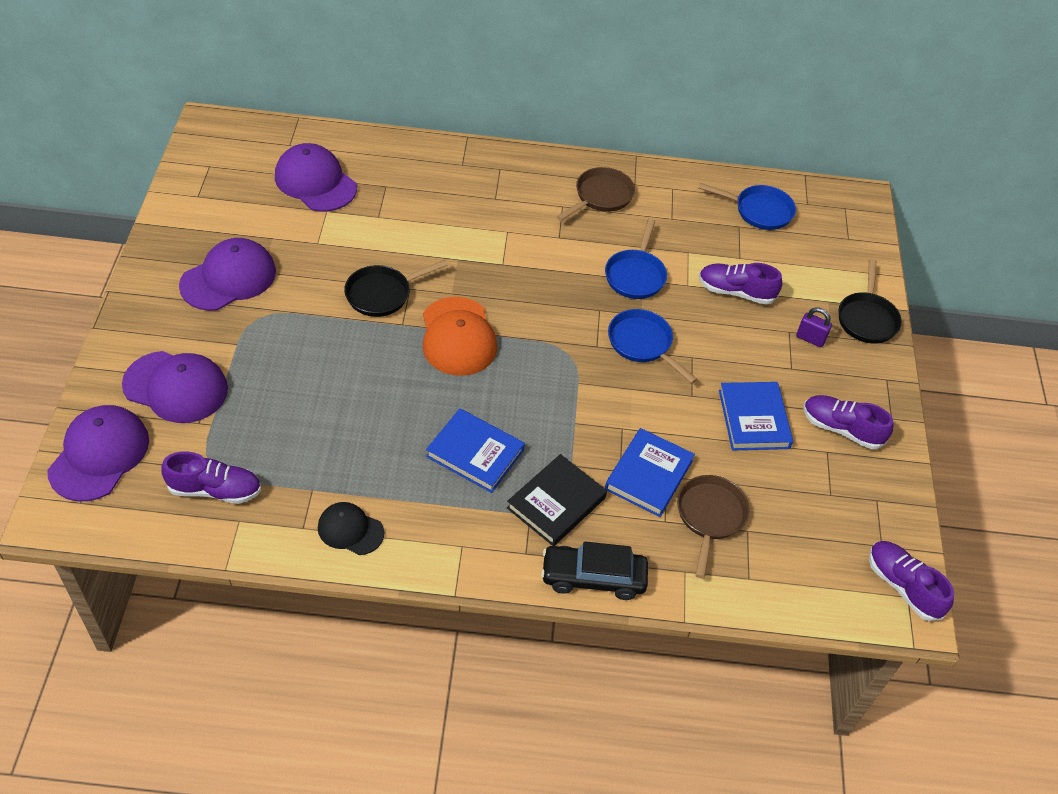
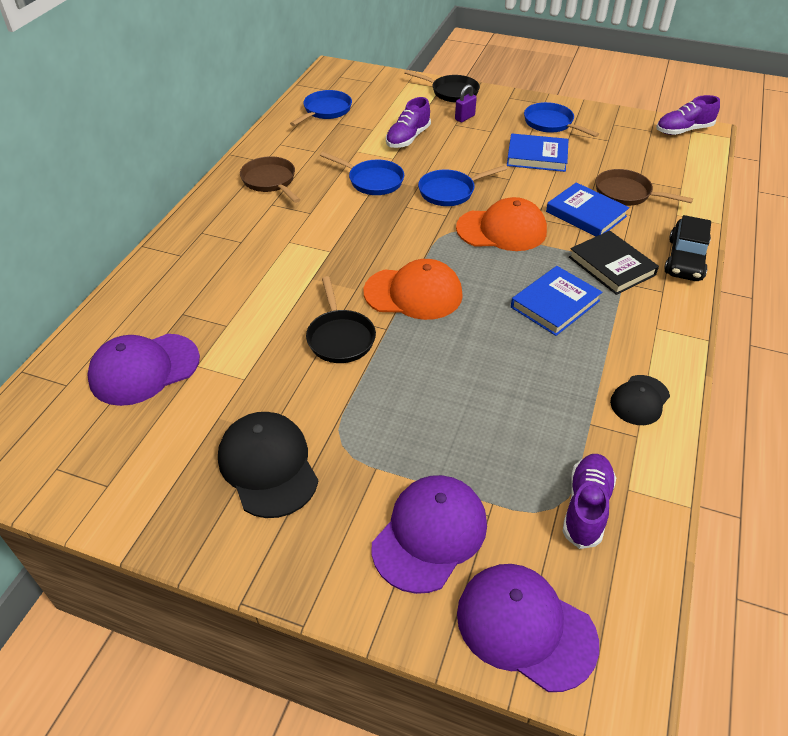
camera: 70 degrees left, 5 degrees down
purple cap [179,238,276,311] -> black cap [218,412,318,518]
purple shoe [803,395,893,449] -> blue pan [524,102,599,137]
none -> orange cap [456,197,547,251]

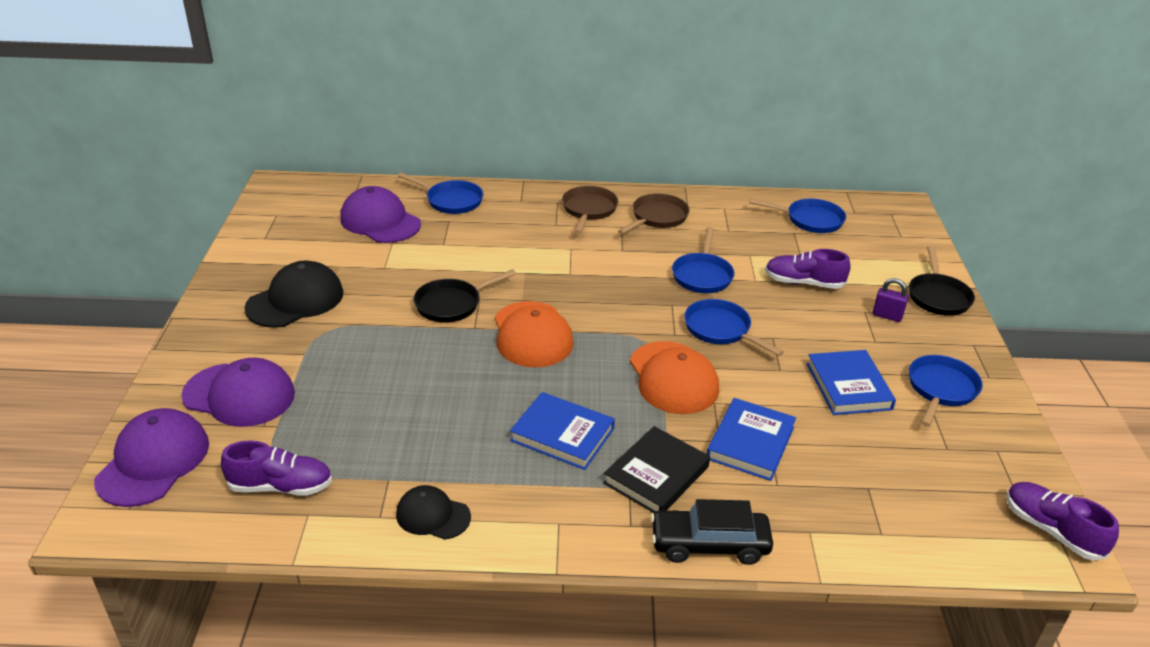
camera: 70 degrees right, 10 degrees down
brown pan [595,169,693,206] -> brown pan moved to [562,186,618,234]
none -> blue pan [398,173,484,214]

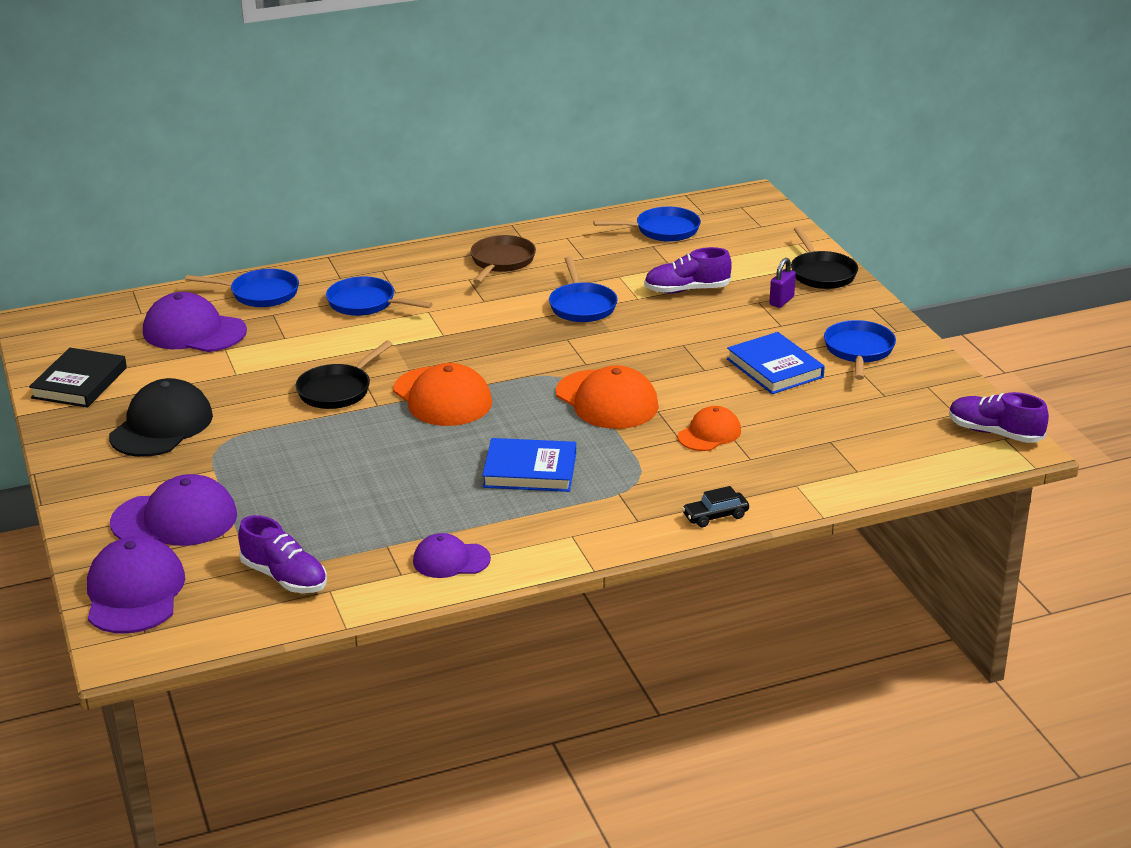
camera: 20 degrees left, 5 degrees down
purple shoe [221,440,332,496] -> purple shoe turned 60 degrees clockwise [238,515,327,593]
black cap [396,485,471,540] -> purple cap [413,533,491,578]
brown pan [562,186,618,234] -> none
black book [603,426,710,513] -> black book moved to [29,348,127,408]
black car [650,499,773,565] -> black car [682,486,749,527], size x0.58
blue pan [684,299,784,356] -> blue pan moved to [326,277,433,316]
blue book [707,398,796,481] -> orange cap [677,406,741,451]
purple padlock [873,278,909,322] -> purple padlock turned 60 degrees counterclockwise [770,258,796,308]

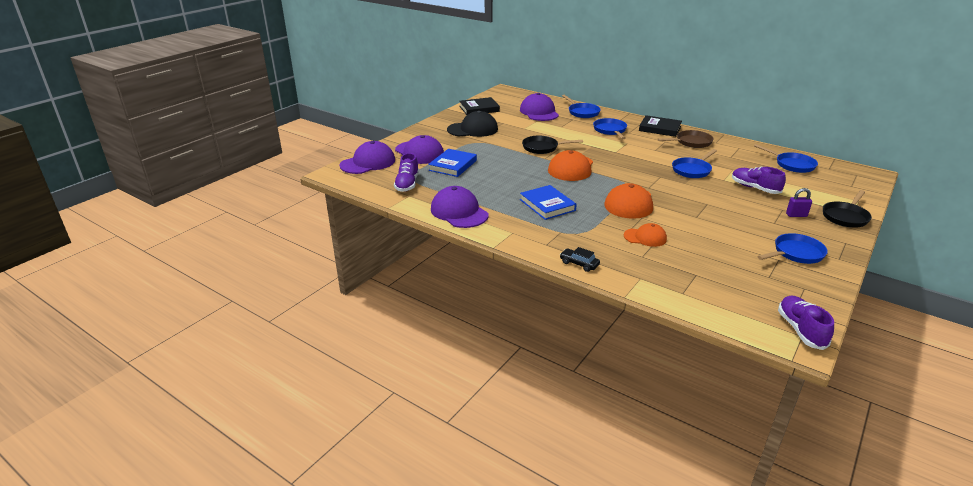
camera: 55 degrees right, 0 degrees up
purple cap [413,533,491,578] -> purple cap [431,186,488,228], size x1.67
blue book [727,332,825,394] -> blue book moved to [428,149,477,177]
none -> black book [639,115,682,137]

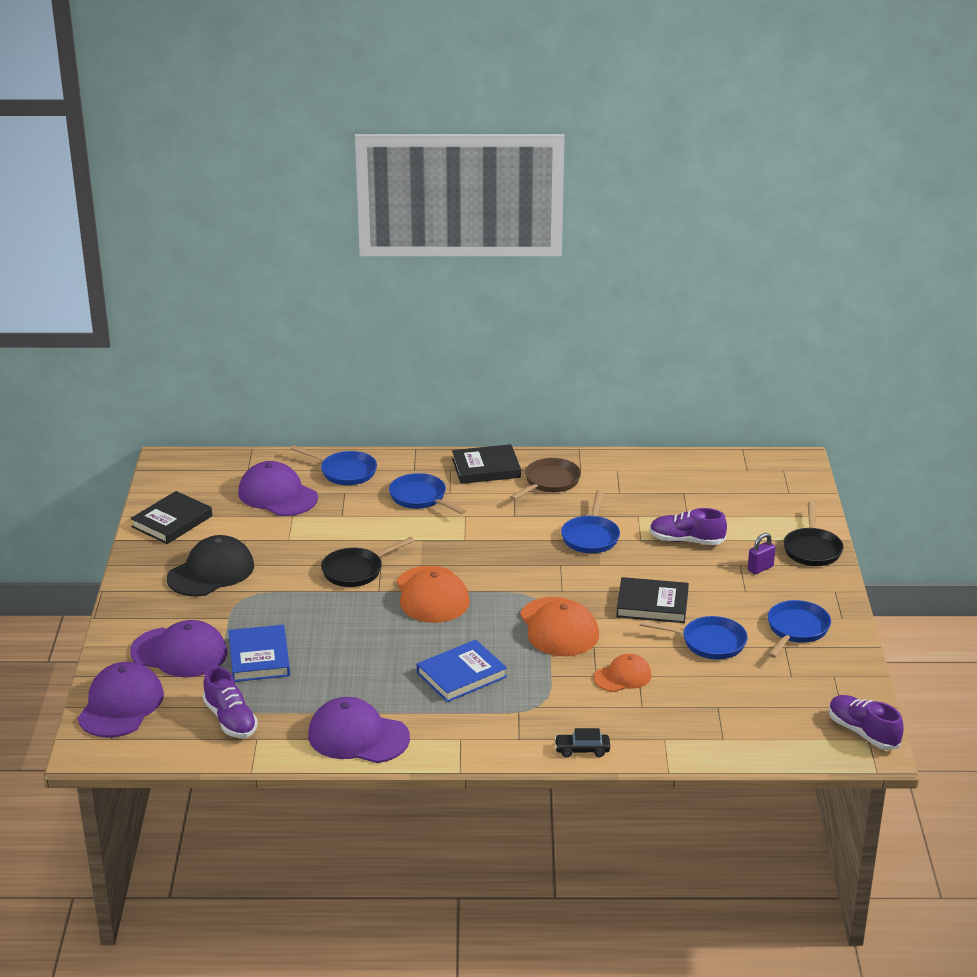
camera: 35 degrees left, 0 degrees up
blue book [520,185,577,220] -> blue book turned 60 degrees counterclockwise [417,640,507,702]
blue pan [754,144,818,173] -> blue pan moved to [640,616,747,659]
none -> black book [616,577,689,623]

